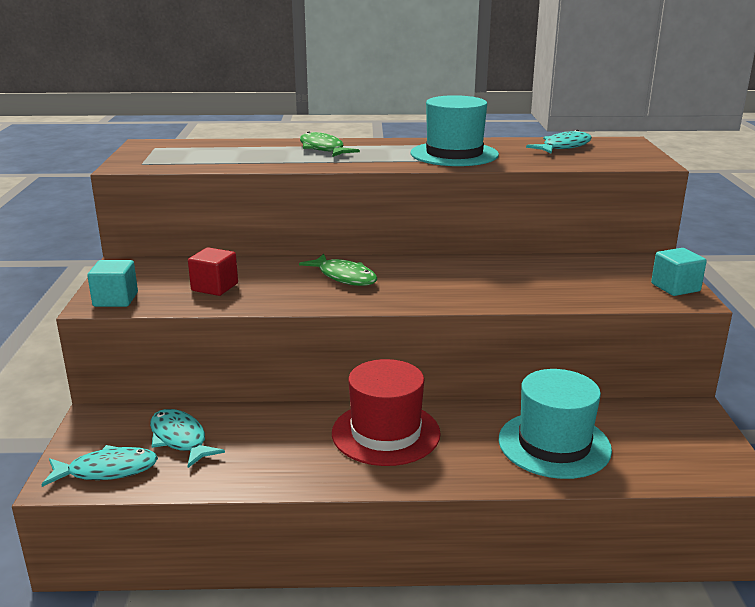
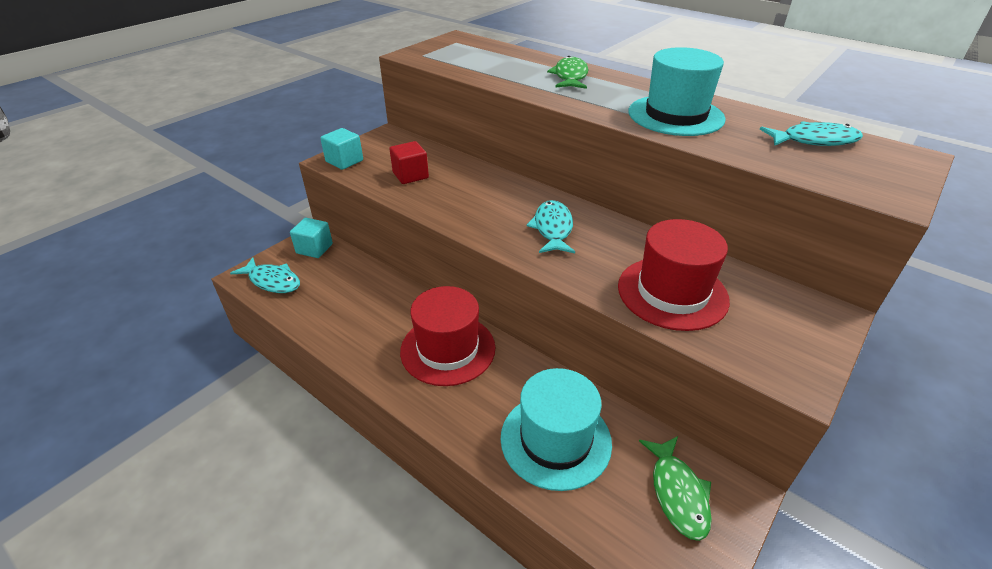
camera: 40 degrees right, 15 degrees up
turquoise fish [150,409,225,468] -> turquoise fish moved to [527,200,575,253]
green fish [299,254,377,286] -> green fish moved to [639,436,712,541]
turquoise cube [651,248,707,296] -> turquoise cube moved to [290,218,333,258]
none -> red hat [618,219,730,331]

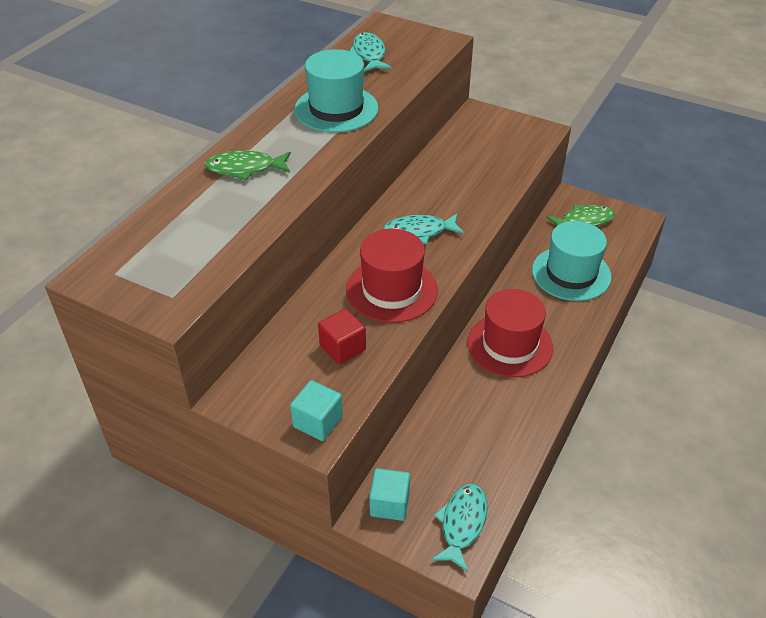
camera: 100 degrees left, 5 degrees up
red hat [618,219,730,331] -> red hat moved to [346,229,438,323]

